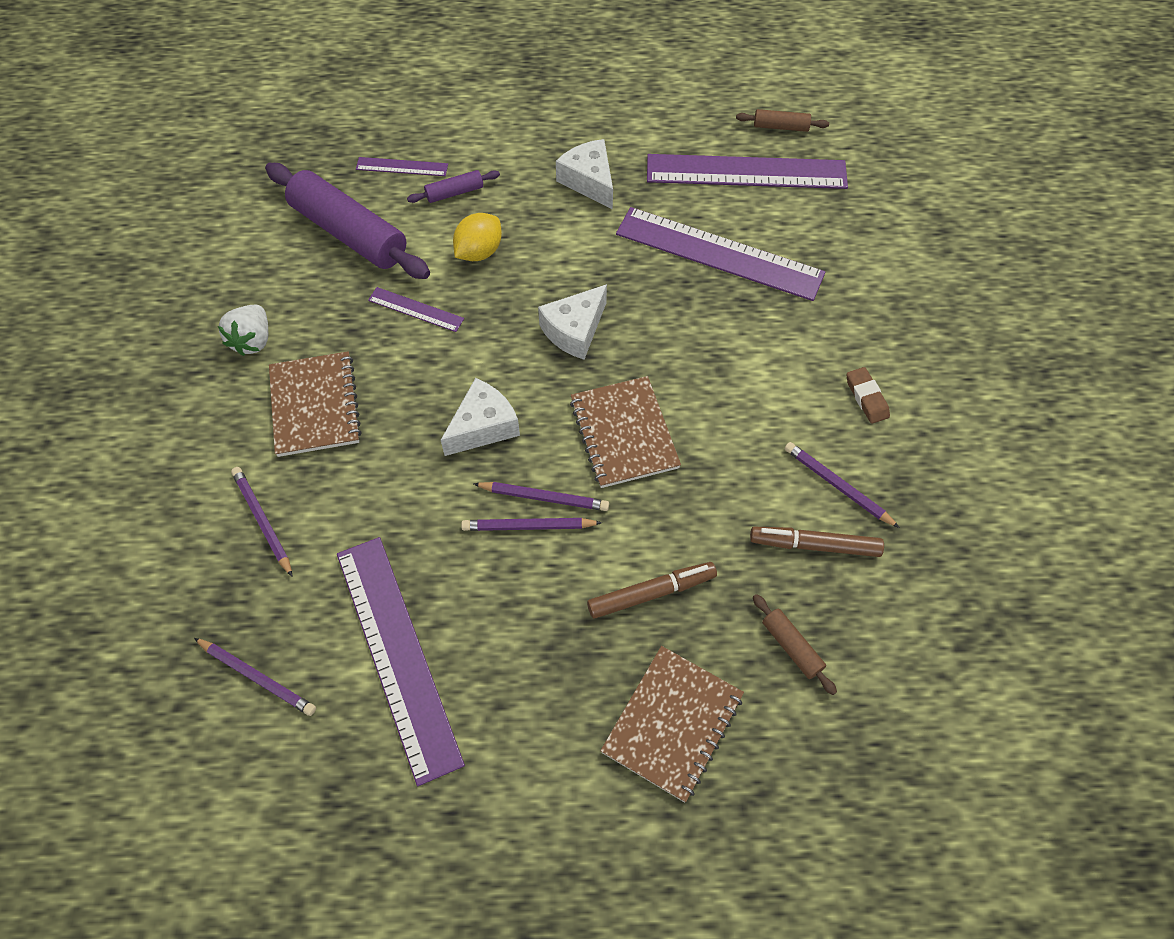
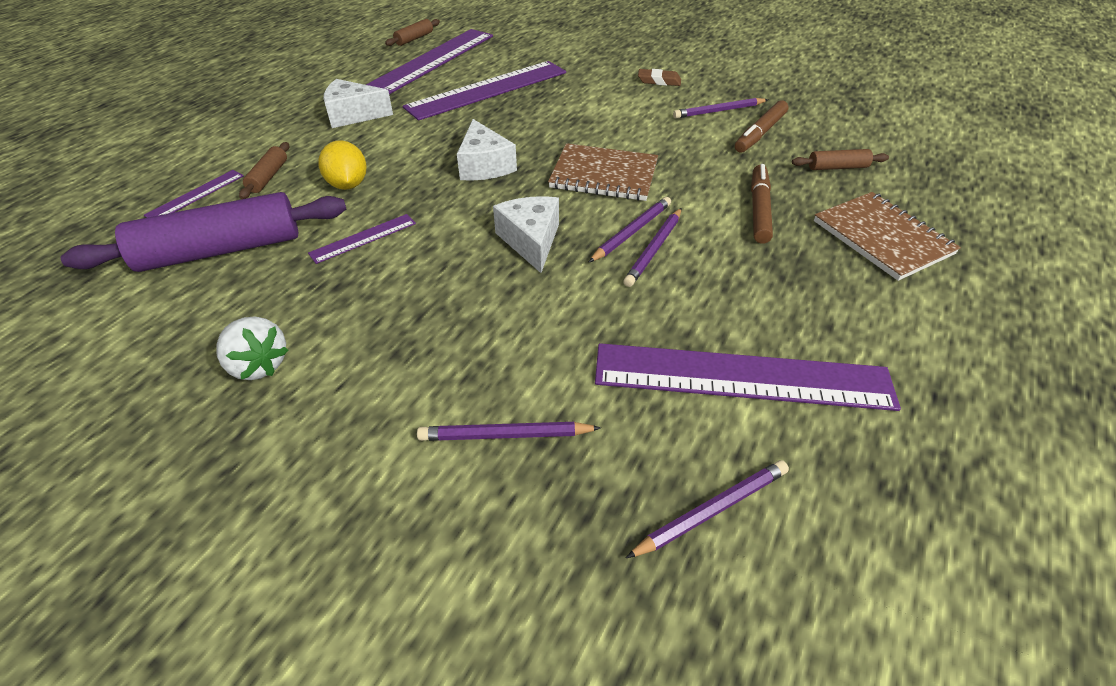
camera: 60 degrees left, 15 degrees down
brown notebook [269,351,362,457] -> none
purple rolling pin [407,170,500,203] -> brown rolling pin [239,142,289,199]

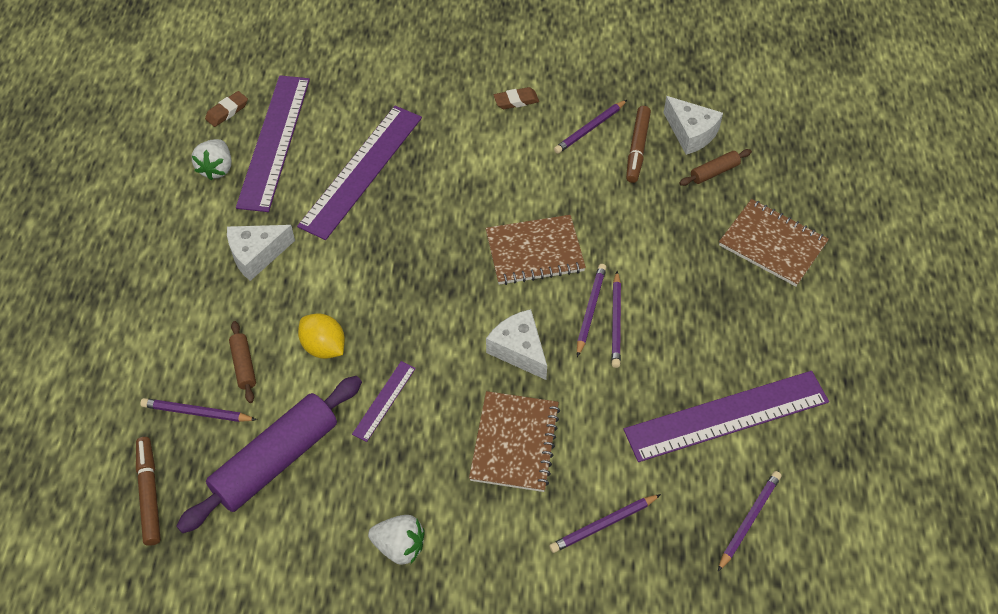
camera: 25 degrees left, 10 degrees up
purple ruler [144,170,244,218] -> purple pencil [140,398,257,422]
brown rolling pin [385,19,440,46] -> brown eraser [205,91,248,127]
white cheese [457,119,517,181] -> white cheese moved to [663,96,723,155]
brown marker [751,164,773,244] -> brown marker moved to [136,437,161,546]
none -> white strawberry [192,139,231,180]
none -> brown notebook [469,391,560,492]

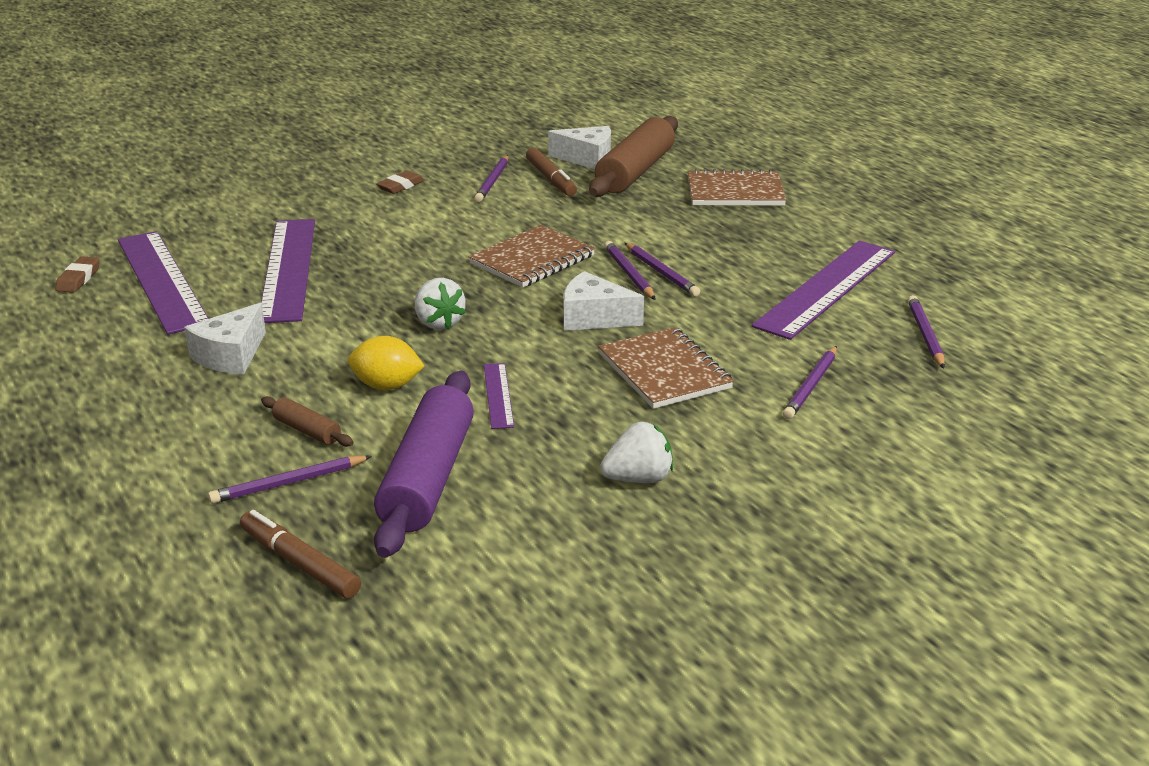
camera: 35 degrees left, 25 degrees down
white strawberry [192,139,231,180] -> white strawberry moved to [415,278,466,330]
brown rolling pin [679,149,752,186] -> brown rolling pin [589,116,678,197], size x2.25

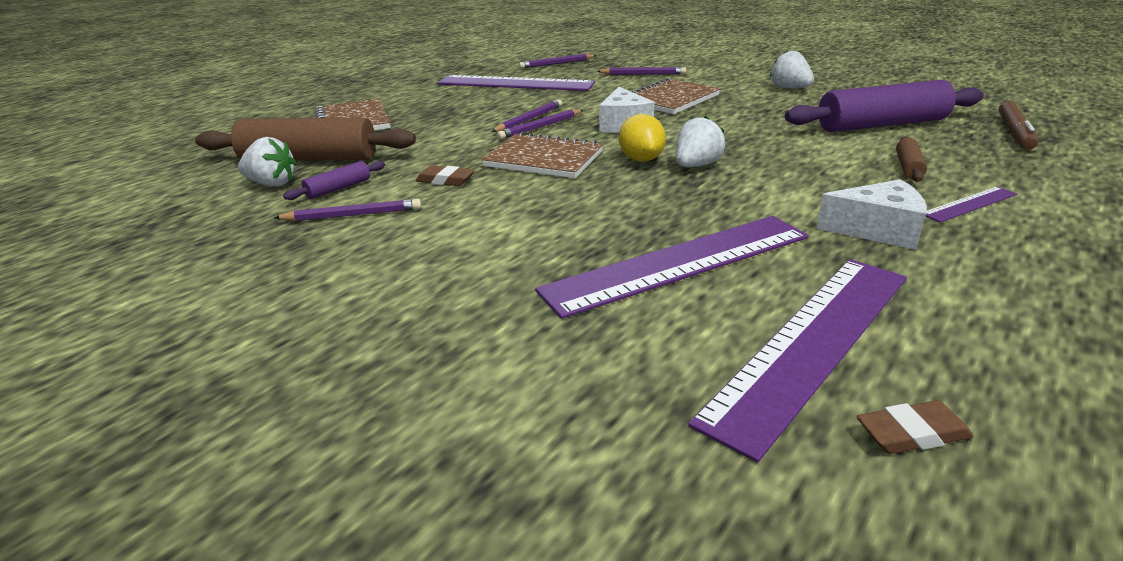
camera: 110 degrees left, 0 degrees up
purple pencil [208,455,372,504] -> none
yellow lemon [348,336,425,390] -> yellow lemon moved to [619,114,666,162]
brown eraser [376,171,424,194] -> brown eraser moved to [416,165,475,186]
purple ruler [484,363,514,429] -> purple ruler moved to [926,186,1017,223]
brown marker [526,148,577,196] -> purple rolling pin [283,161,385,200]
white cheese [548,126,611,169] -> white strawberry [238,137,297,187]

